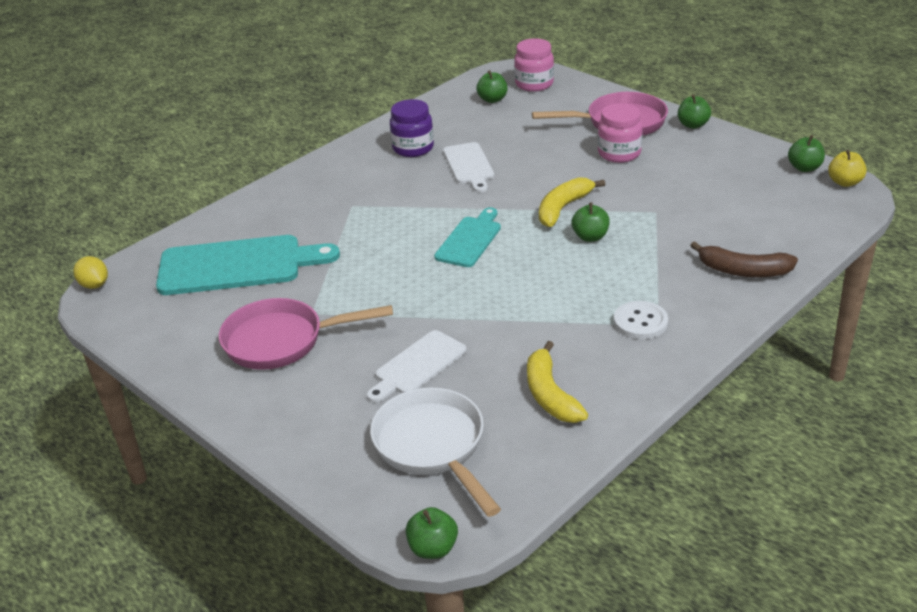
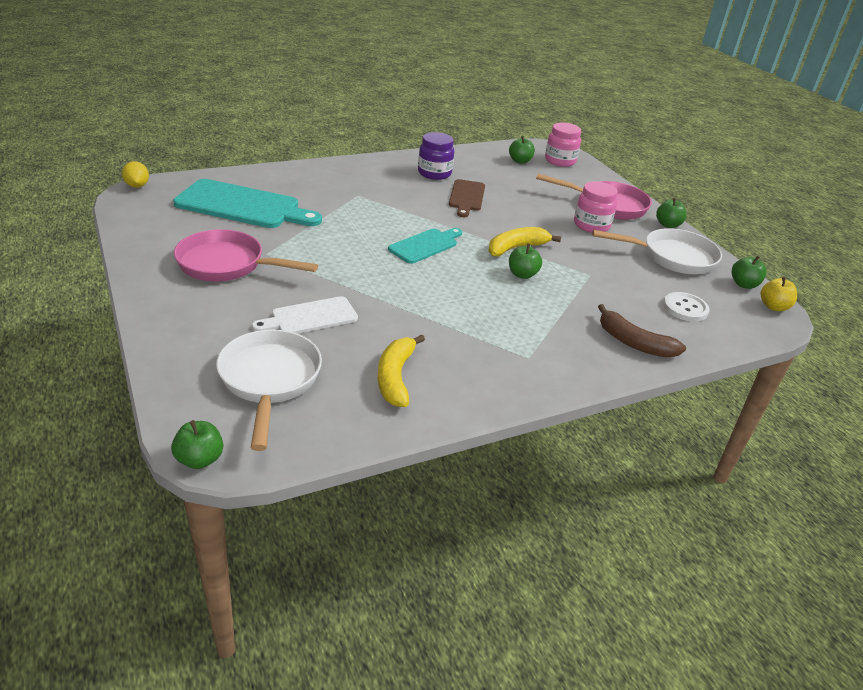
camera: 15 degrees right, 0 degrees up
white cutting board [443,142,494,192] -> brown cutting board [449,179,485,217]
white button [614,301,668,339] -> white button moved to [663,292,709,322]
none -> white pan [592,228,722,274]

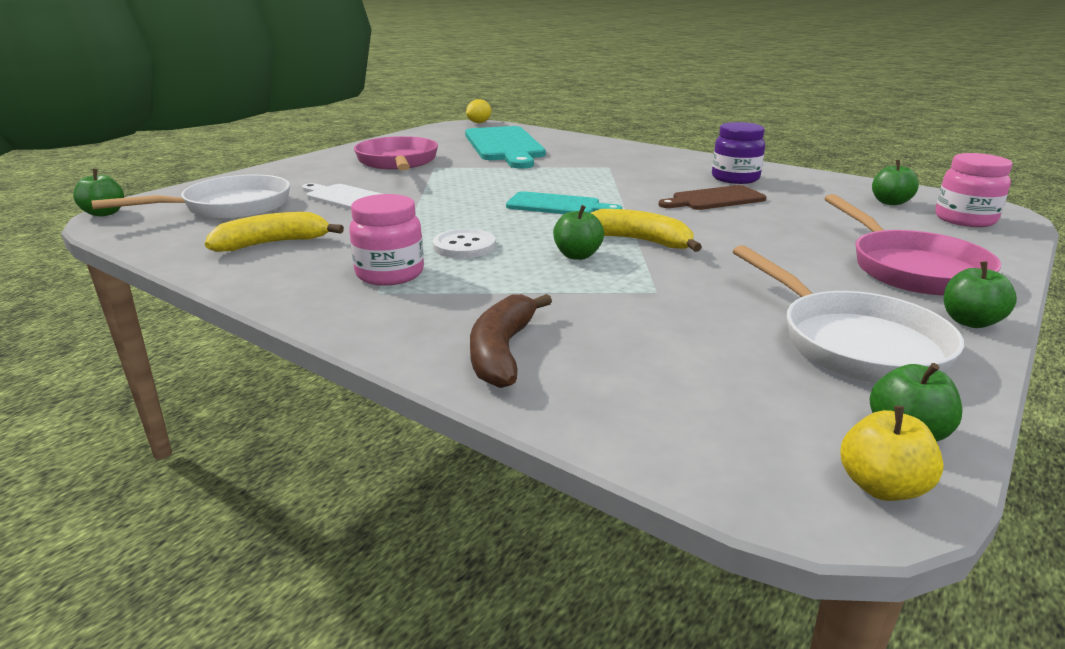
camera: 65 degrees right, 10 degrees down
pink jar [574,181,618,233] -> pink jar moved to [349,194,424,286]
white button [663,292,709,322] -> white button moved to [433,229,496,258]

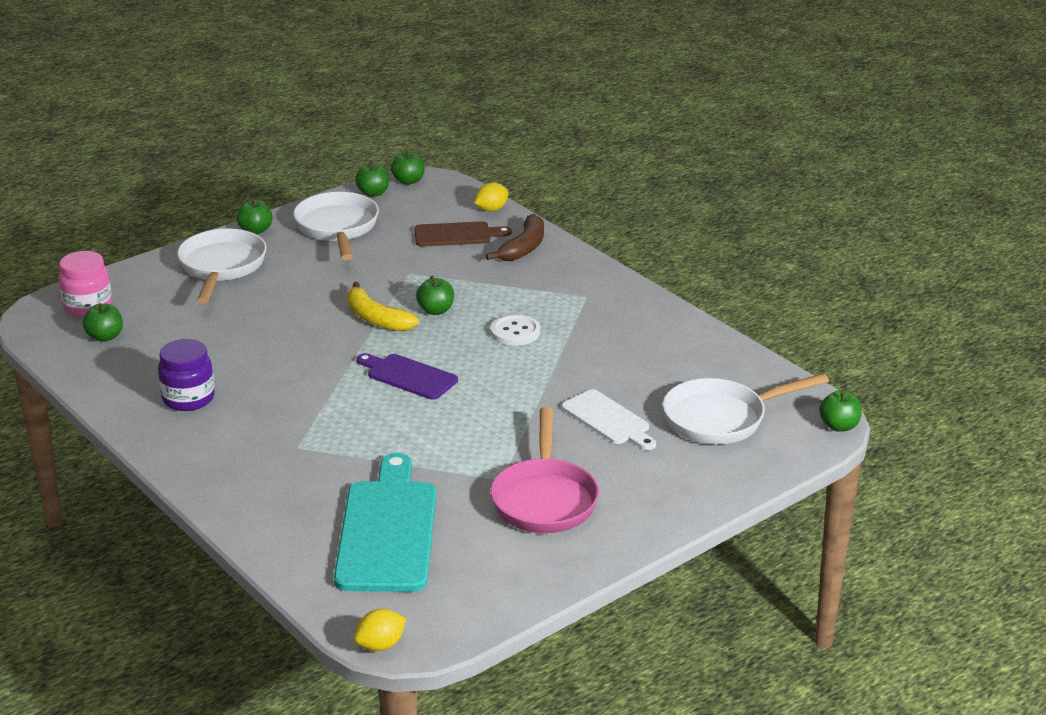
camera: 165 degrees left, 5 degrees up
yellow banana [205,212,344,252] -> none
pink jar [349,194,424,286] -> none
turquoise cutting board [506,191,622,214] -> purple cutting board [357,353,458,400]
brown cutting board [658,185,766,210] -> brown cutting board moved to [414,221,512,247]
pink pan [824,194,1001,295] -> white pan [177,229,266,303]
yellow apple [840,406,944,501] -> green apple [391,150,425,185]
none -> yellow lemon [475,182,509,211]

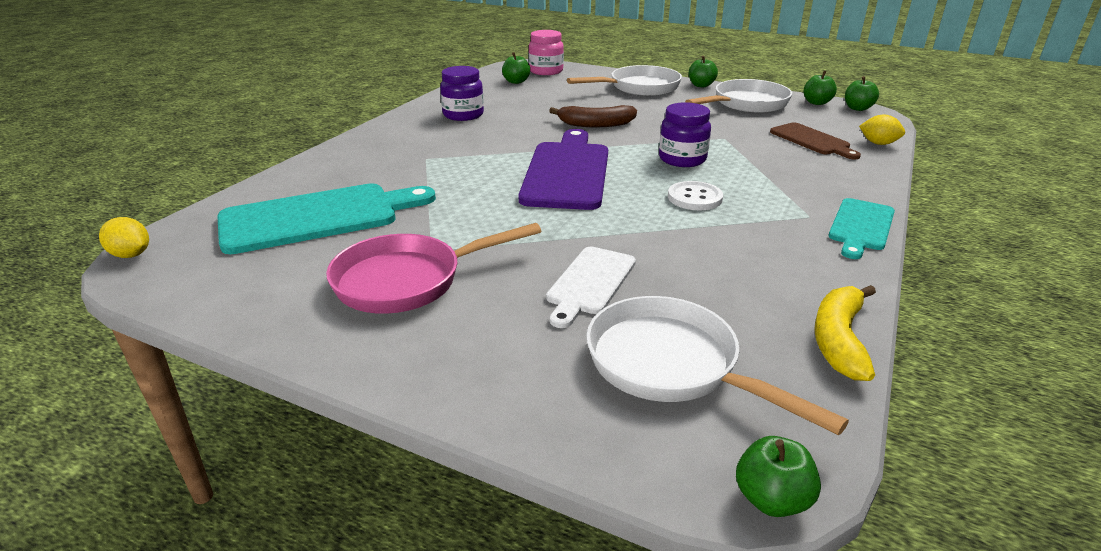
camera: 65 degrees right, 0 degrees up
yellow banana [347,282,419,331] -> yellow banana moved to [814,285,876,381]
purple cutting board [357,353,458,400] -> purple cutting board [518,129,608,210], size x1.75
green apple [416,276,454,315] -> purple jar [659,102,711,167]
brown banana [486,214,544,261] -> brown banana moved to [549,105,637,127]
none -> turquoise cutting board [828,198,895,259]

